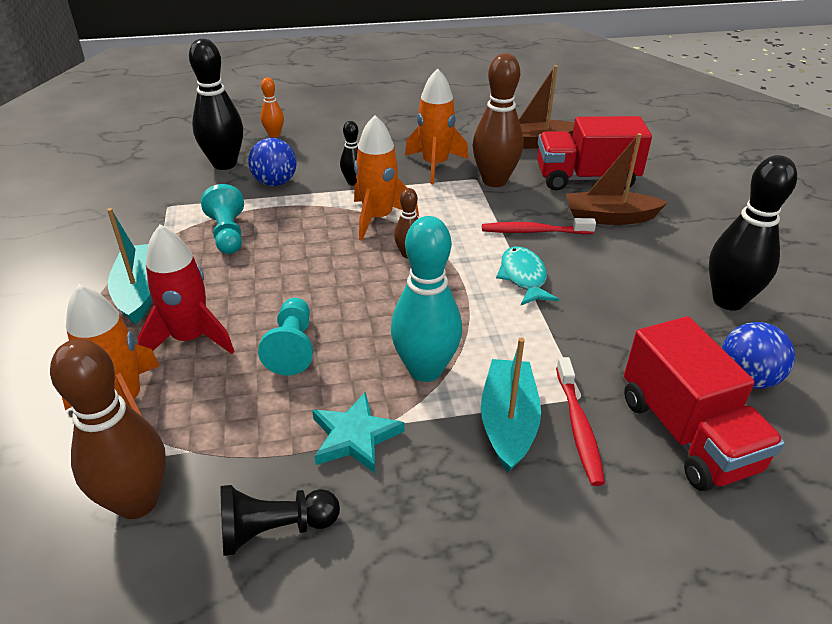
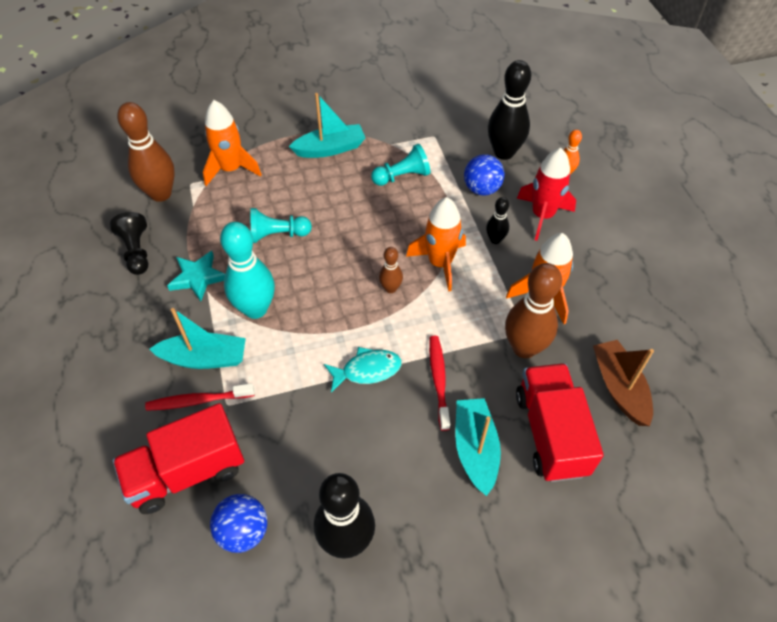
camera: 85 degrees right, 15 degrees up
red rocket [137,225,235,354] -> red rocket moved to [517,148,576,241]
brown boat [566,133,668,225] -> turquoise boat [455,398,501,496]

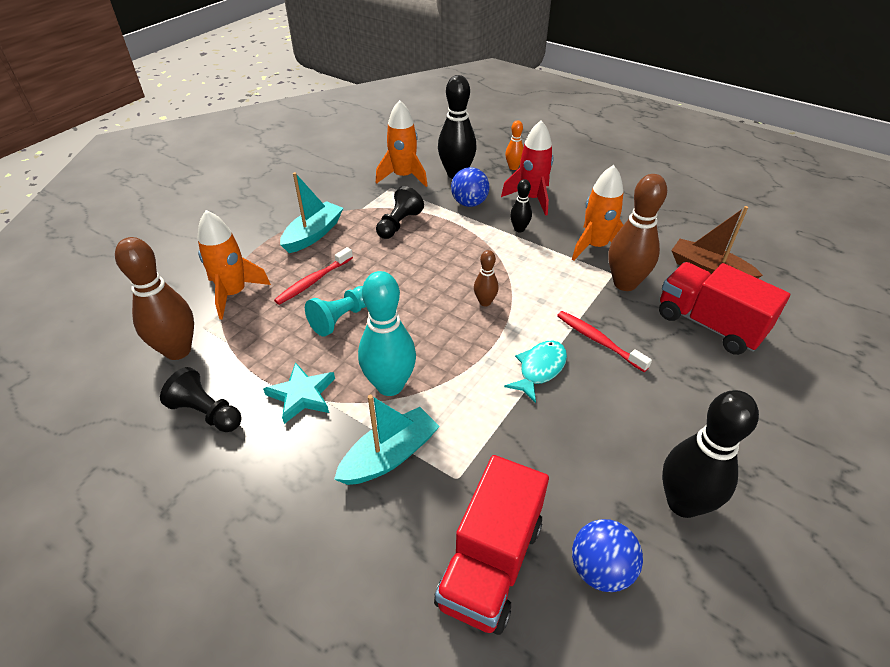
camera: 40 degrees left, 10 degrees down
red toothbrush [145,383,254,411] -> red toothbrush moved to [274,247,353,305]
turquoise pawn [371,144,430,186] -> black pawn [376,186,424,239]
orange rocket [406,197,466,292] -> orange rocket moved to [376,100,428,187]
turquoise boat [455,398,501,496] -> none

